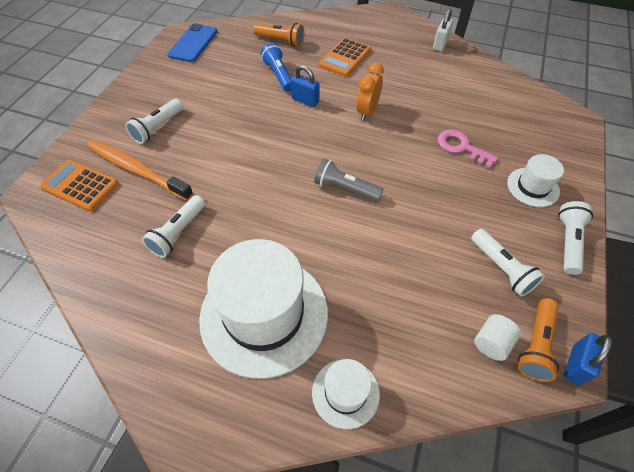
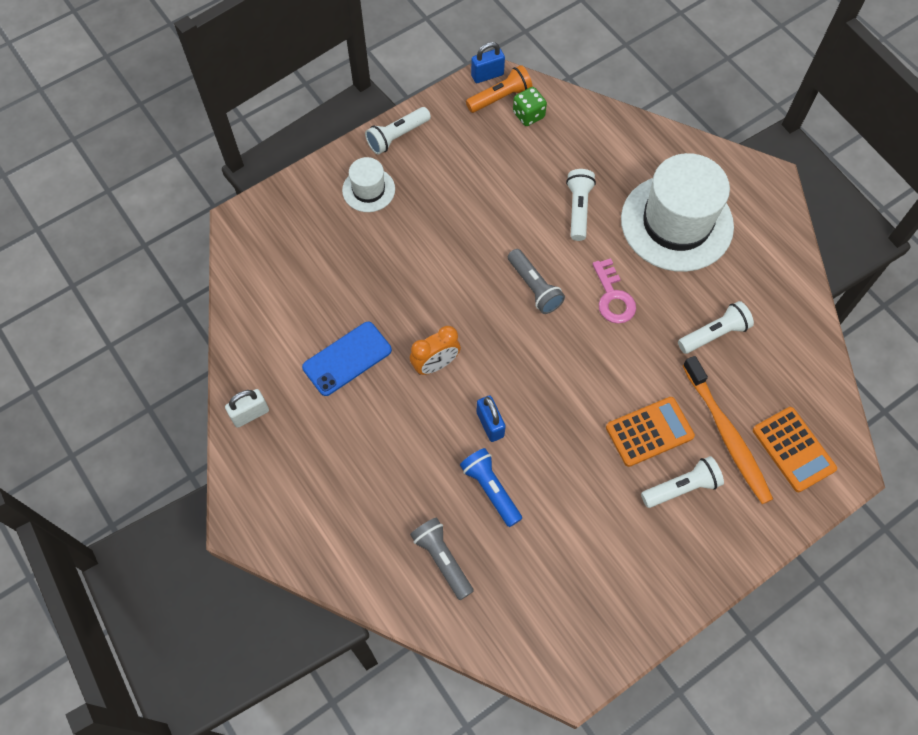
camera: 145 degrees left, 10 degrees up
blue phone [168,23,217,62] -> blue phone moved to [302,322,392,396]
orange flashlight [253,23,305,47] -> grey flashlight [410,518,474,600]
blue flashlight [260,43,291,92] -> blue flashlight turned 135 degrees clockwise [460,448,522,527]
white hat [312,359,380,429] -> none
orange calculator [319,37,371,77] -> orange calculator moved to [606,397,695,467]
pink key [437,130,498,169] -> pink key moved to [592,258,636,324]
white flashlight [471,229,545,297] -> white flashlight moved to [566,169,596,241]
white cylinder [474,314,521,361] -> green dice [513,87,547,126]

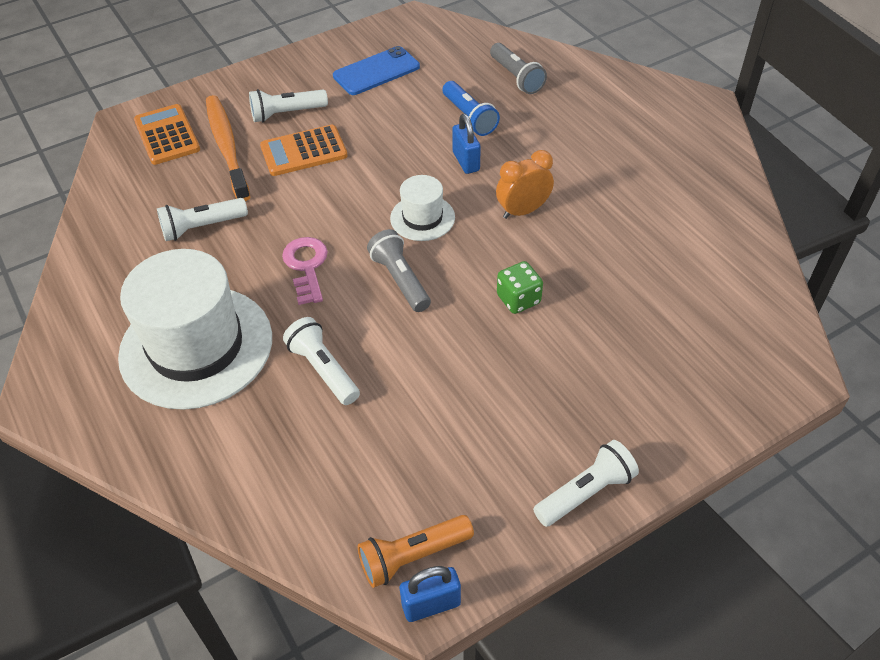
camera: 175 degrees left, 15 degrees down
white padlock [225,389,269,428] -> none
blue phone [302,322,392,396] -> blue phone moved to [333,46,420,95]
white hat [342,157,395,212] -> white hat moved to [390,175,455,241]
green dice [513,87,547,126] -> green dice moved to [497,261,543,314]
white flashlight [566,169,596,241] -> white flashlight turned 135 degrees clockwise [283,317,360,405]

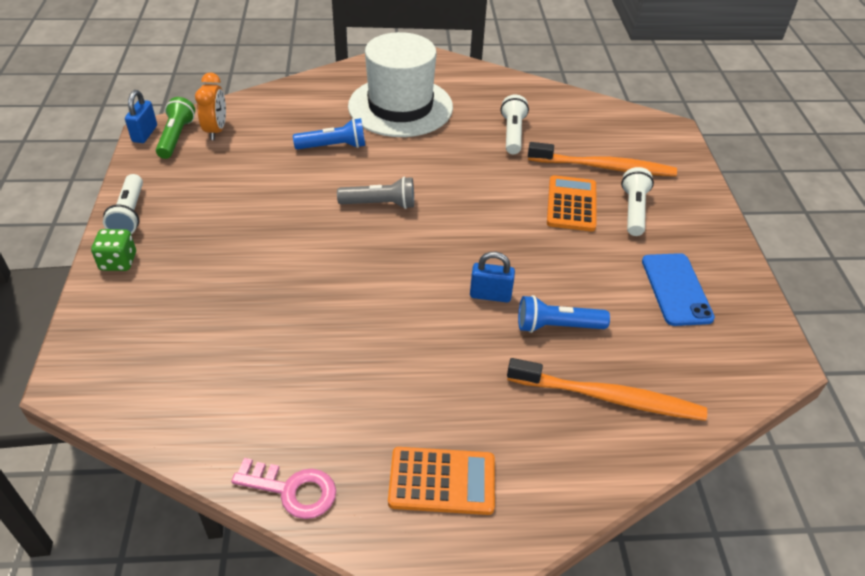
camera: 115 degrees right, 5 degrees down
orange calculator [134,104,200,165] -> orange calculator moved to [388,447,495,515]
pink key [282,237,328,305] -> pink key moved to [231,458,336,519]
white flashlight [283,317,360,405] -> blue flashlight [293,118,365,150]
orange flashlight [358,515,474,588] -> green flashlight [156,97,195,159]
white hat [390,175,455,241] -> none
grey flashlight [490,43,547,94] -> orange toothbrush [507,358,707,421]
orange clock [496,150,554,219] -> orange clock moved to [195,72,226,140]
green dice [497,261,543,314] -> green dice moved to [91,229,136,271]

